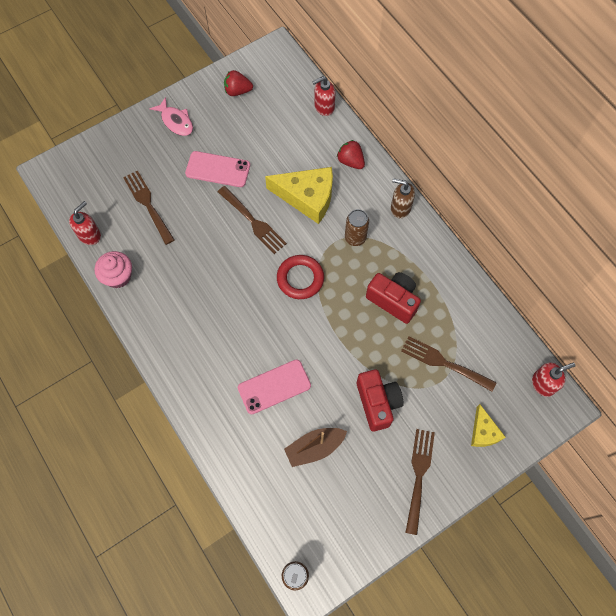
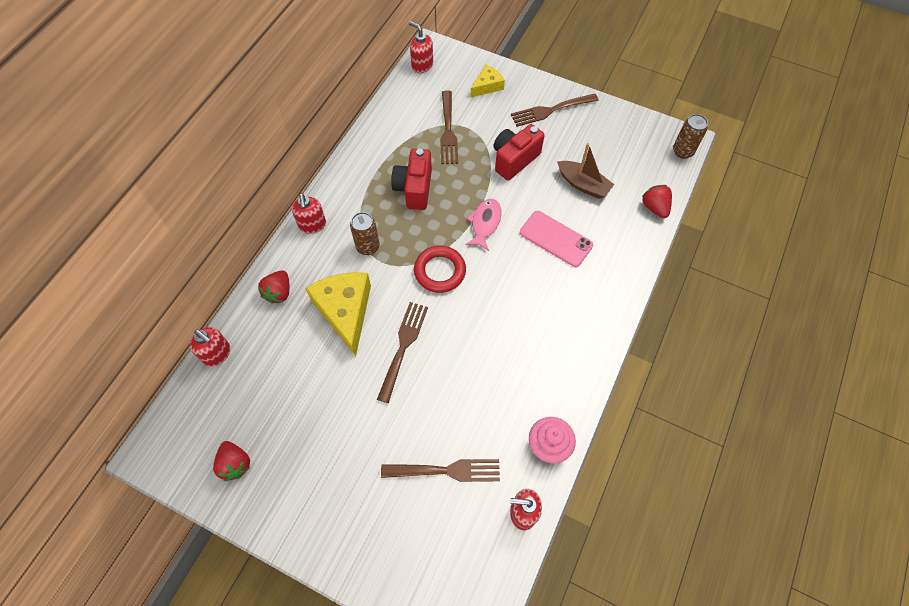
camera: 120 degrees left, 5 degrees down
brown fork [123,170,174,245] -> brown fork turned 120 degrees counterclockwise [381,459,500,482]
pink fish [150,97,193,136] -> pink fish moved to [465,199,501,251]
pink phone [185,151,250,187] -> none
brown soap dispenser [391,178,415,218] -> red soap dispenser [292,193,326,234]
none -> red strawberry [642,185,672,218]

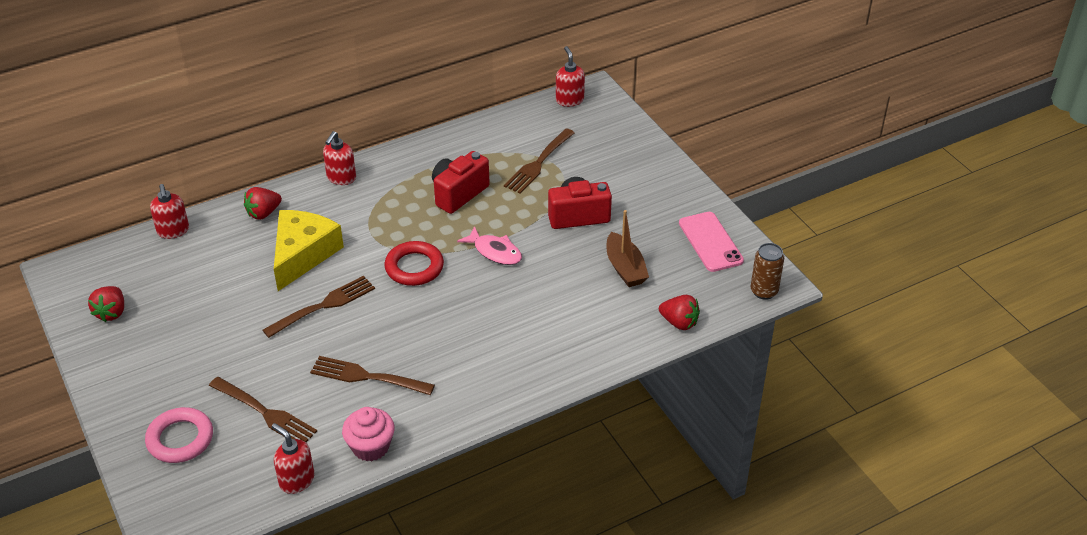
camera: 35 degrees right, 20 degrees down
brown can [350,212,380,255] -> none
pink fish [465,199,501,251] -> pink fish turned 75 degrees clockwise [457,226,522,265]
yellow cheese [470,65,505,98] -> none
brown fork [511,94,599,127] -> brown fork moved to [310,356,435,395]
pink phone [520,211,593,267] -> pink phone moved to [679,212,744,272]
red strawberry [642,185,672,218] -> red strawberry turned 105 degrees clockwise [659,295,700,330]
none -> pink ring [145,407,213,463]

